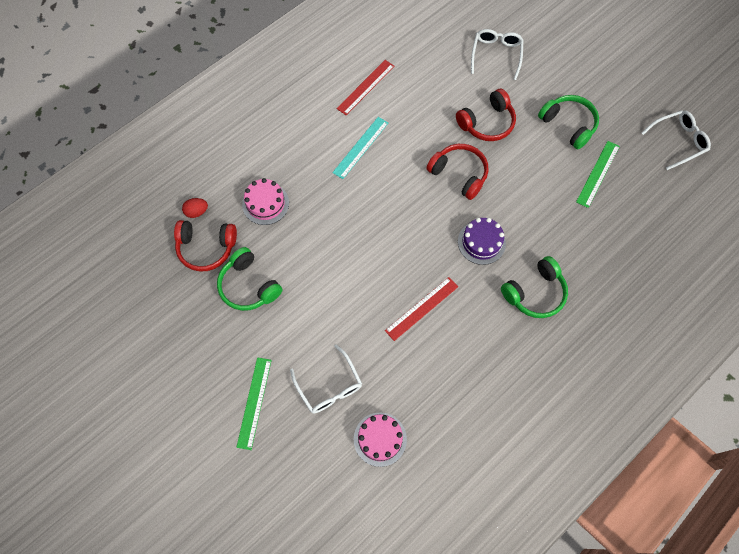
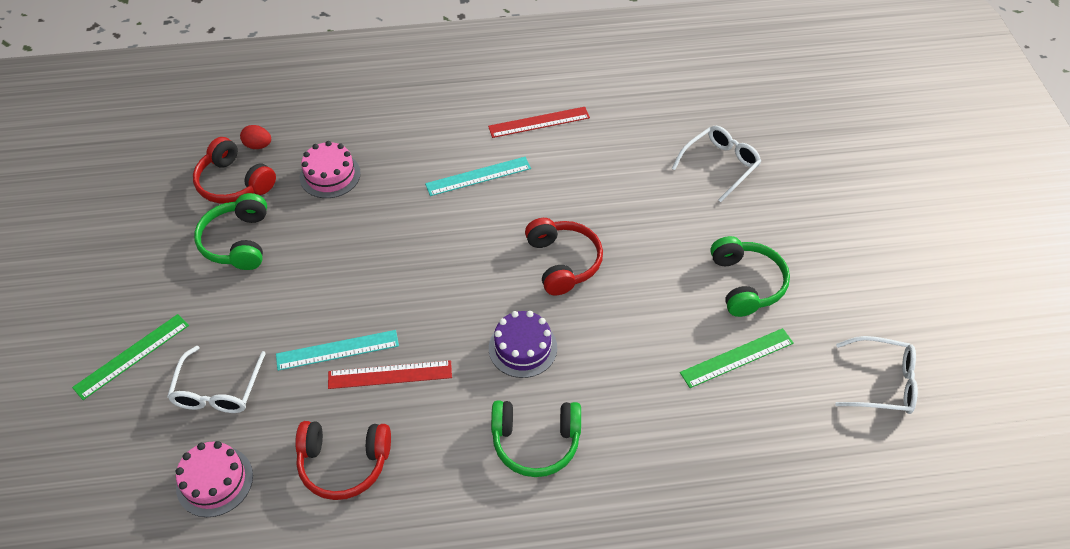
camera: 35 degrees right, 15 degrees down
red headphones [456,89,516,141] -> red headphones moved to [295,421,391,500]
none -> turquoise ruler [276,330,399,371]

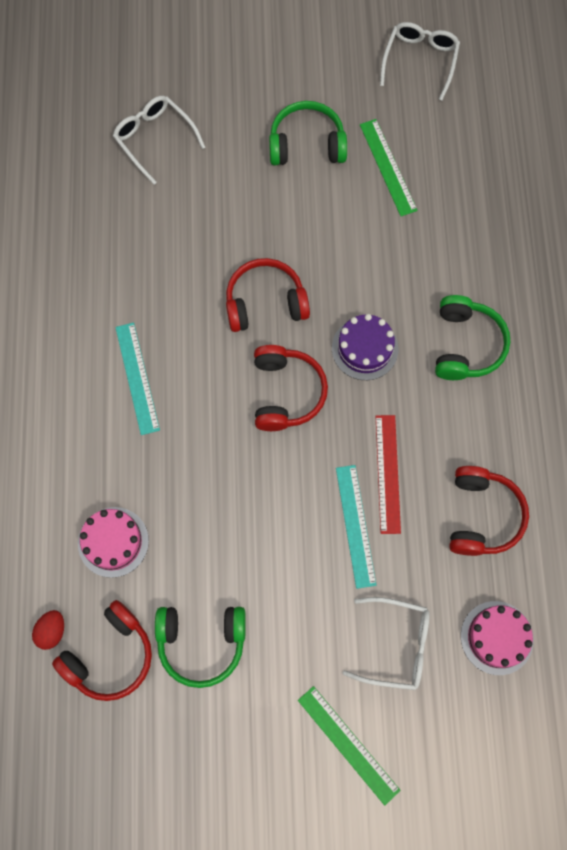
camera: 85 degrees left, 20 degrees up
red ruler [488,107,590,138] -> none
none -> red headphones [254,345,328,431]

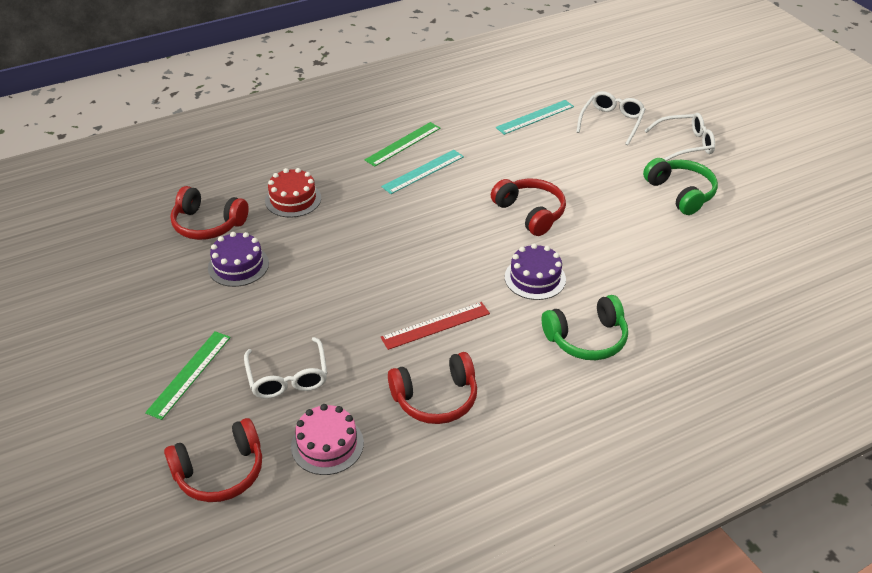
camera: 65 degrees right, 30 degrees down
red egg [32,610,64,650] -> none
pink cake [78,507,149,578] -> red cake [265,168,321,218]
green headphones [155,607,246,688] -> purple cake [208,232,269,287]
red headphones [254,345,328,431] -> red headphones moved to [164,418,262,502]
turquoise ruler [336,465,376,589] -> turquoise ruler moved to [496,100,574,135]
green ruler [360,119,418,216] -> green ruler moved to [365,122,441,167]
white glasses [380,22,460,101] -> white glasses moved to [644,113,715,161]

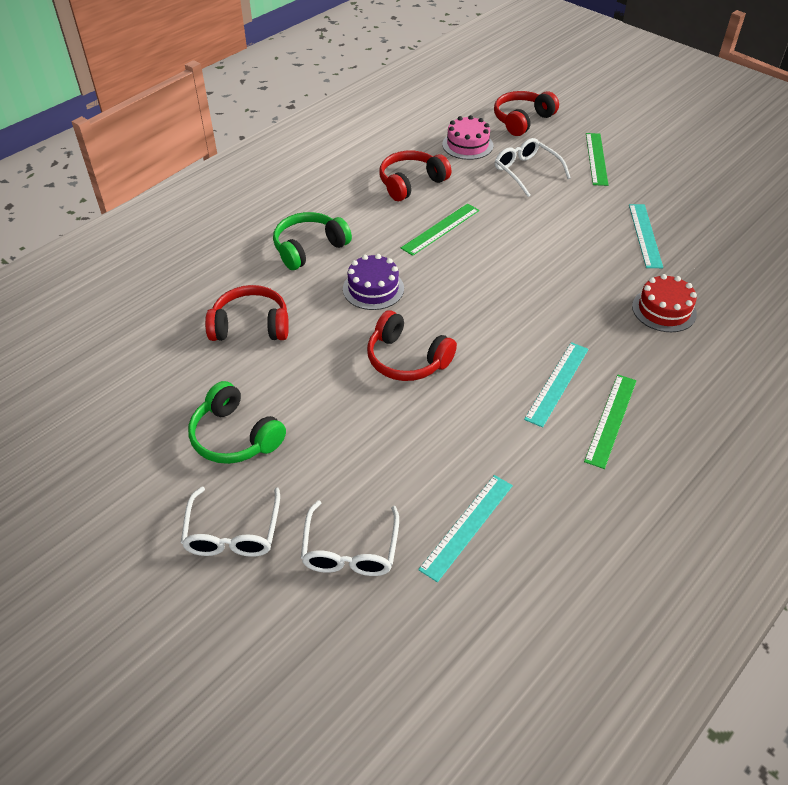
camera: 160 degrees right, 5 degrees up
red headphones [170,186,249,240] -> red headphones moved to [205,285,289,341]
purple cake [208,232,269,287] -> turquoise ruler [629,204,663,268]
red ruler [381,302,490,350] -> green ruler [401,203,480,256]
white glasses [644,113,715,161] -> white glasses turned 60 degrees counterclockwise [181,487,280,557]

